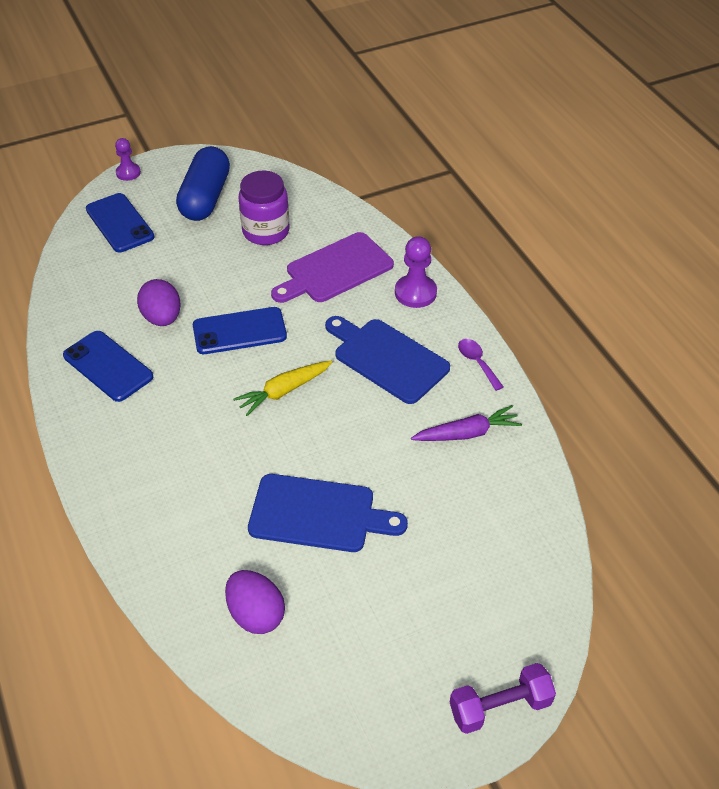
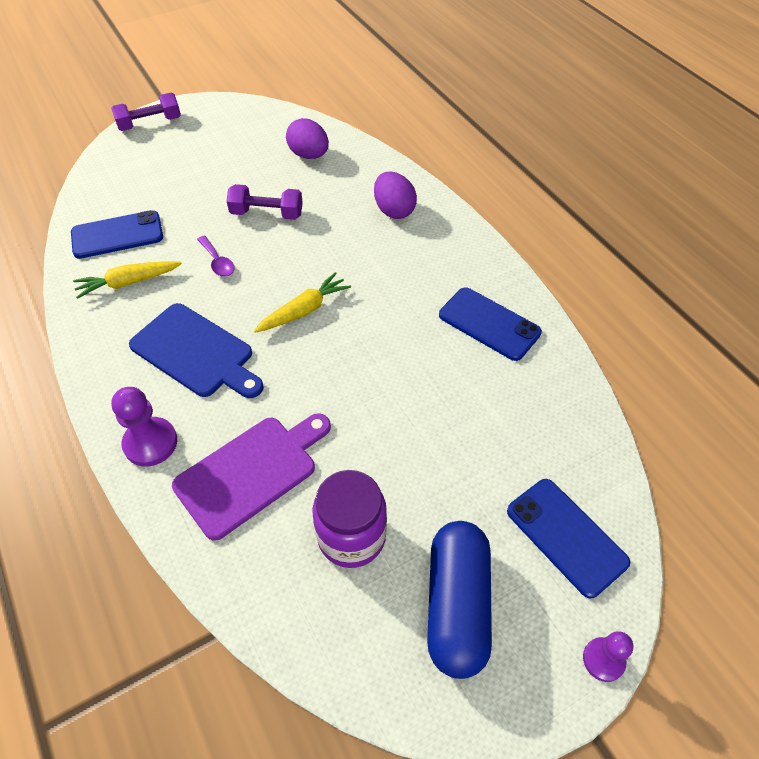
camera: 175 degrees right, 5 degrees up
purple egg [137,279,181,326] -> purple egg moved to [374,171,417,219]
blue phone [193,307,287,354] -> blue phone moved to [71,210,163,259]
blue cutting board [248,474,408,552] -> purple dumbbell [227,184,303,220]
purple carrot [411,405,522,441] -> yellow carrot [73,261,182,299]
purple spoon [458,339,504,391] -> purple spoon moved to [197,236,235,277]

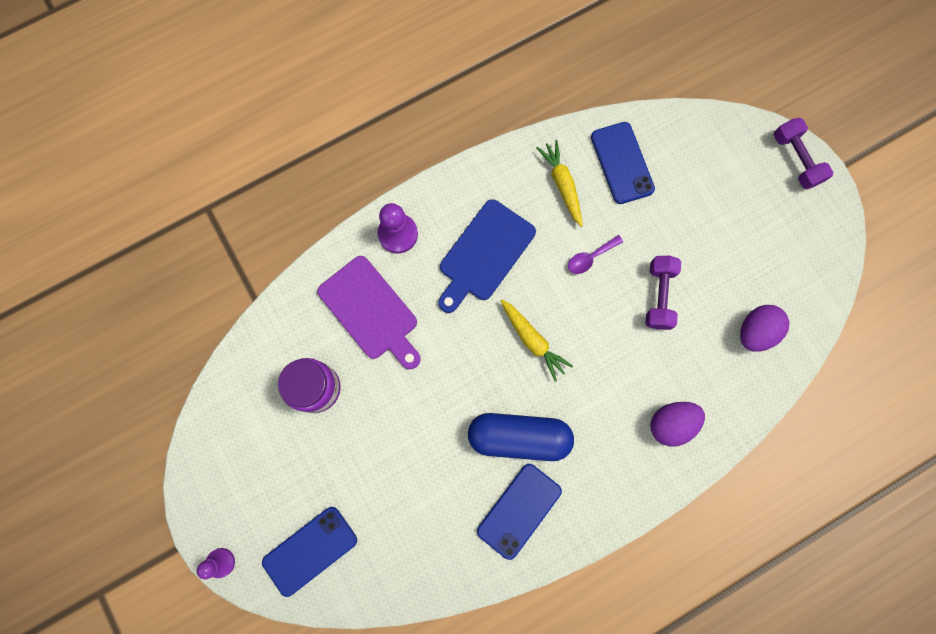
camera: 90 degrees right, 25 degrees up
blue capsule [427,521,492,679] -> blue capsule moved to [468,413,574,461]

